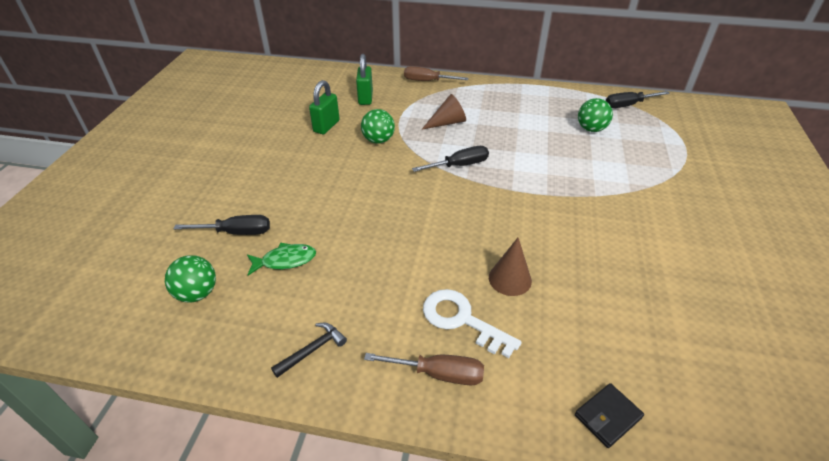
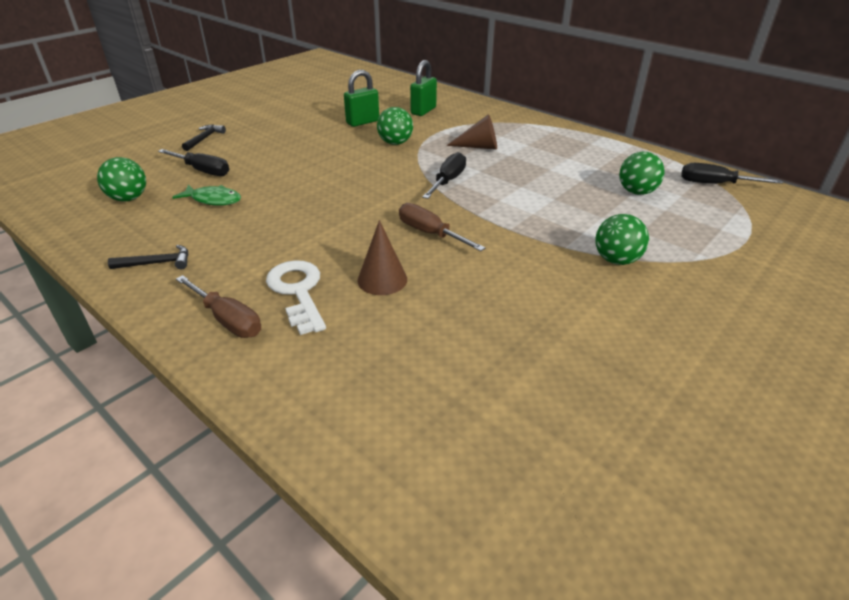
camera: 30 degrees right, 5 degrees down
brown screwdriver [404,66,469,81] -> brown screwdriver moved to [399,203,485,251]
black screwdriver [412,146,489,172] -> black screwdriver turned 75 degrees counterclockwise [422,152,466,199]
black wallet [575,383,644,448] -> none
none -> black hammer [182,125,226,151]
none -> green ball [595,214,649,265]

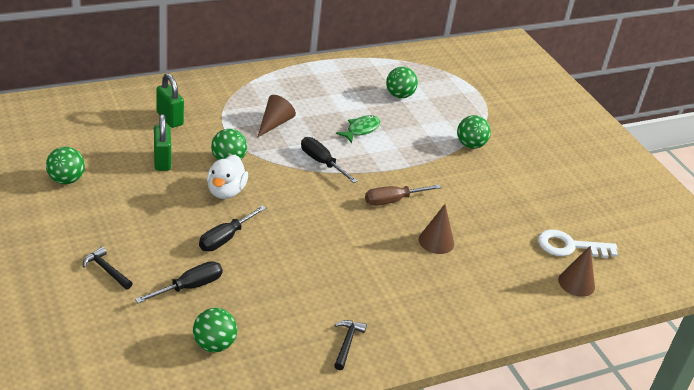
camera: 70 degrees left, 0 degrees up
green fish [173,184,241,206] -> green fish moved to [336,115,380,143]
brown screwdriver [176,275,261,338] -> none
white key [266,260,326,335] -> white key moved to [538,230,618,258]
black screwdriver [681,163,783,184] -> black screwdriver moved to [199,205,266,251]
none -> green ball [46,147,85,184]
none -> white duck [207,155,248,199]
none -> brown cone [558,246,595,297]

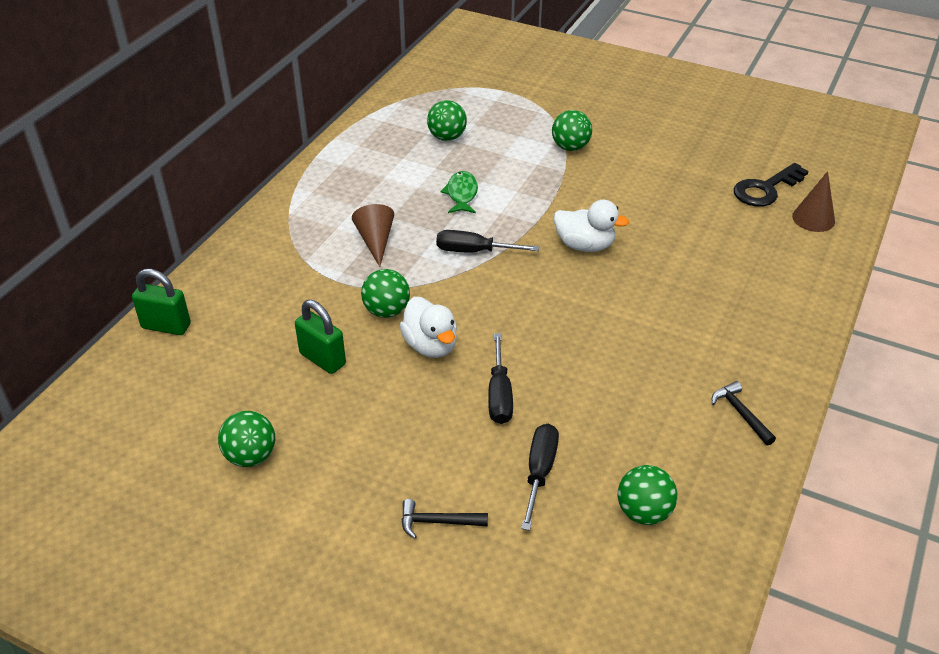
camera: 35 degrees left, 5 degrees up
green padlock [156,73,184,128] -> green padlock moved to [132,269,191,335]
brown screwdriver [365,184,442,206] -> white duck [554,200,629,252]
brown cone [419,204,454,254] -> none
white key [538,230,618,258] -> black key [734,163,809,207]

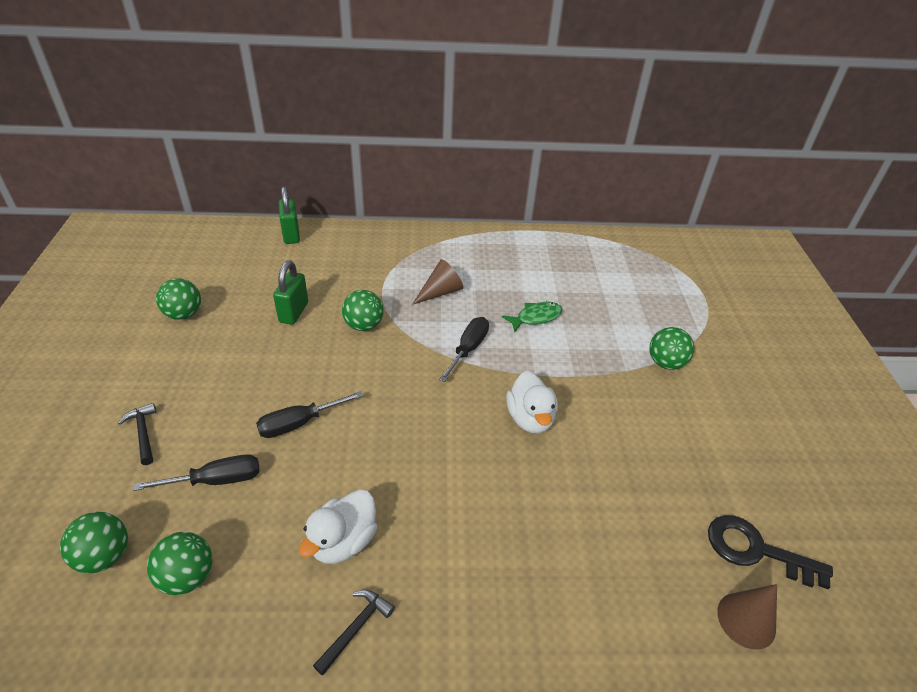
camera: 60 degrees right, 0 degrees up
white duck [399,297,457,358] -> white duck moved to [299,489,377,564]
green ball [427,100,467,141] -> green ball moved to [60,512,128,573]
black screwdriver [436,230,539,253] -> black screwdriver turned 45 degrees clockwise [439,317,489,382]

